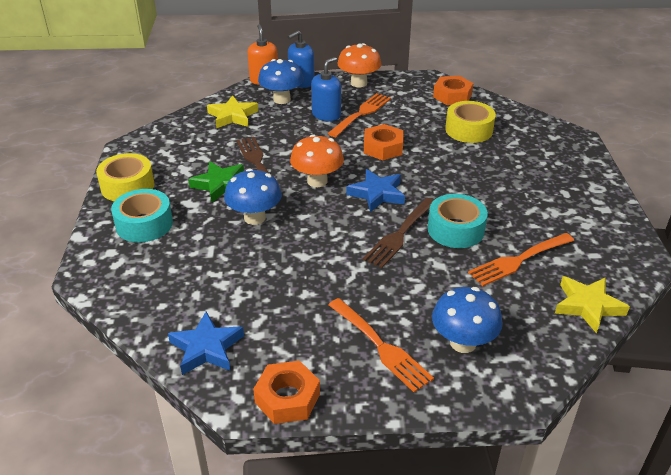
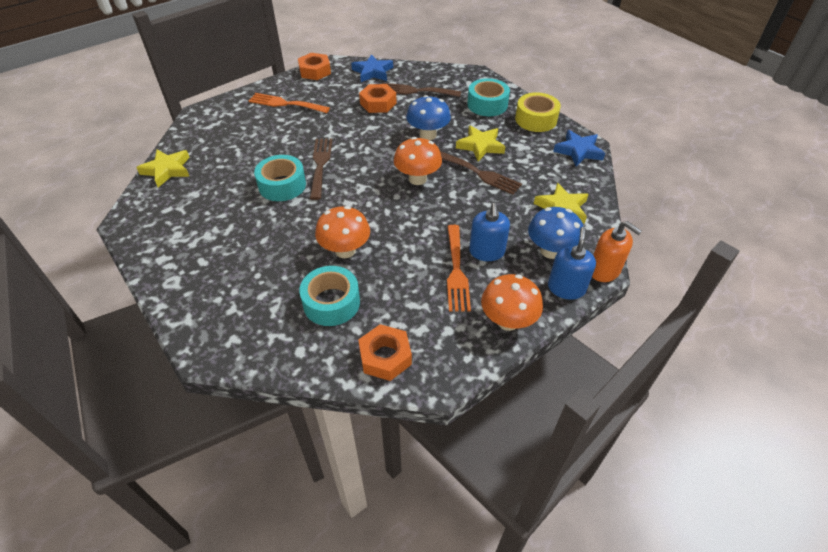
camera: 145 degrees right, 10 degrees up
green star [188,161,244,203] -> yellow star [456,125,505,162]
blue star [347,169,405,212] -> blue star moved to [553,130,605,167]
orange nut [364,124,403,160] -> orange nut moved to [359,84,396,113]
blue mushroom [432,287,503,353] -> none
yellow tape [445,101,496,143] -> turquoise tape [299,266,360,326]
orange fork [468,233,574,286] -> none
none -> orange mushroom [315,206,370,258]
none -> brown fork [382,83,461,97]

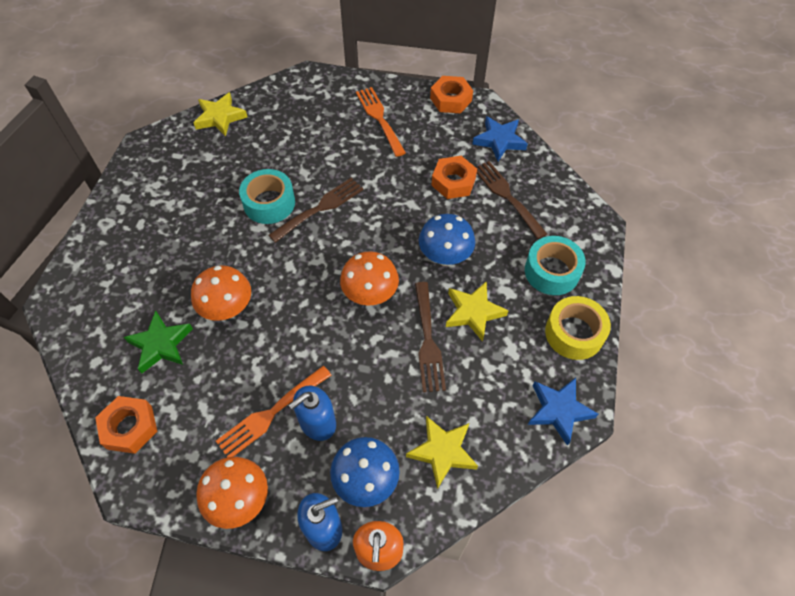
camera: 50 degrees right, 10 degrees up
turquoise tape [299,266,360,326] -> green star [124,311,193,373]

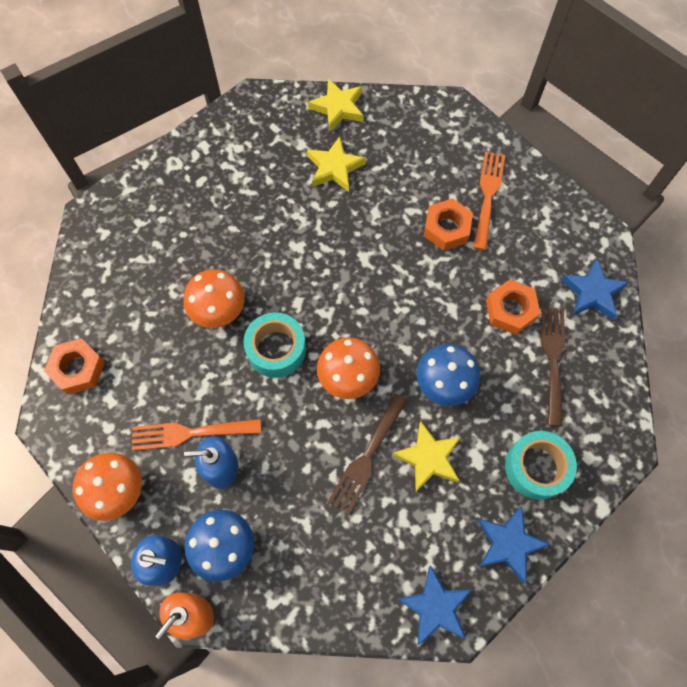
camera: 35 degrees right, 10 degrees up
green star [124,311,193,373] -> none
turquoise tape [239,169,295,224] -> turquoise tape moved to [243,312,306,378]
brown fork [269,178,363,243] -> none
yellow star [406,416,478,489] -> yellow star moved to [307,136,366,192]
orange nut [430,76,473,113] -> orange nut moved to [424,198,473,251]
yellow tape [545,296,611,360] -> blue star [477,506,551,583]

